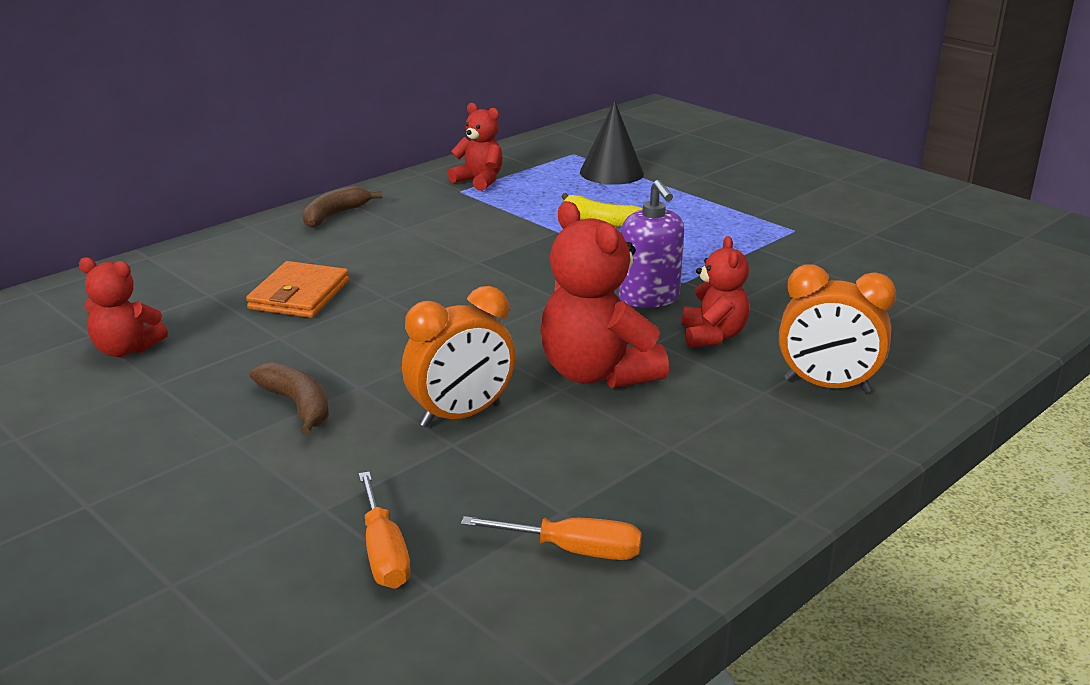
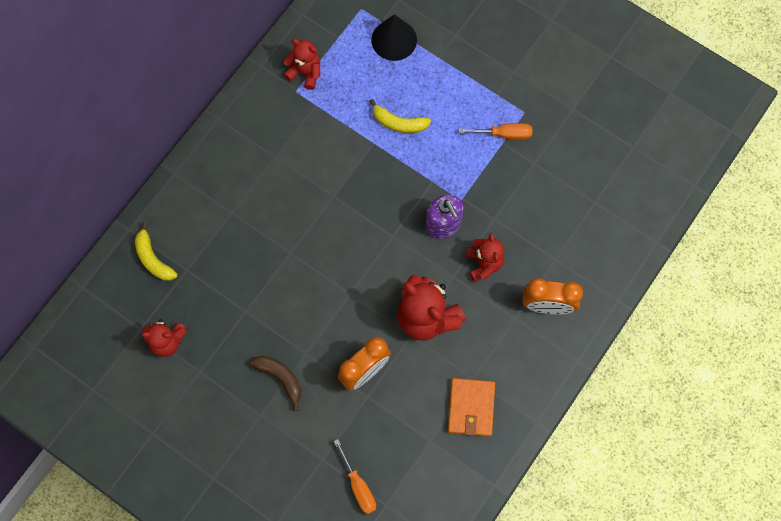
camera: 10 degrees left, 45 degrees up
orange wallet [246,261,349,318] -> orange wallet moved to [448,378,495,437]
brown banana [302,186,382,228] -> none
orange screwdriver [461,516,642,560] -> orange screwdriver moved to [459,123,532,140]
none -> yellow banana [135,222,177,281]

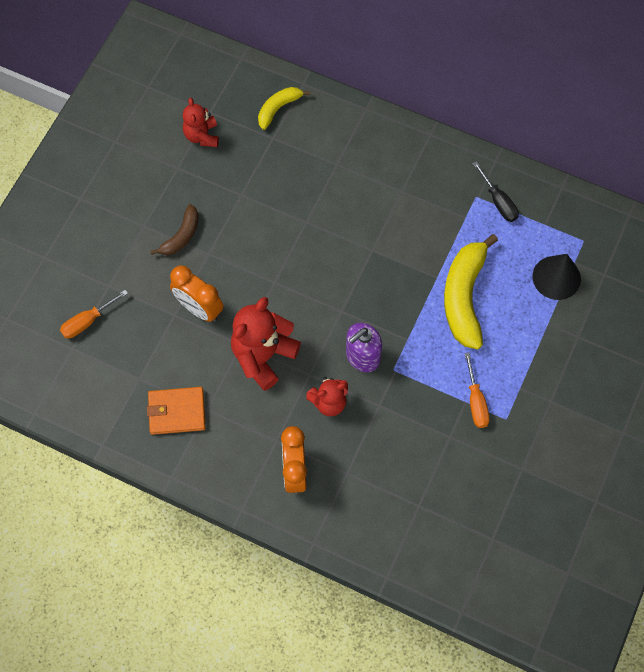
camera: 80 degrees right, 5 degrees down
red teddy bear [283,39,320,90] -> black screwdriver [473,161,519,222]
yellow banana [369,99,431,133] -> yellow banana [444,234,498,350], size x1.84

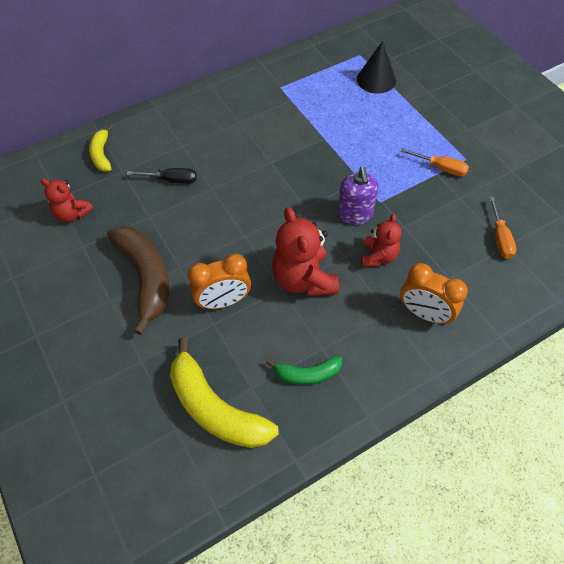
camera: 55 degrees left, 10 degrees down
orange screwdriver [60,290,128,339] -> orange screwdriver moved to [489,197,516,259]
orange wallet [147,387,206,435] -> green banana [267,356,342,385]
brown banana [151,204,199,255] -> brown banana [107,226,169,335], size x1.84
yellow banana [444,234,498,350] -> yellow banana moved to [170,338,279,448]
black screwdriver [473,161,519,222] -> black screwdriver moved to [127,168,197,184]

